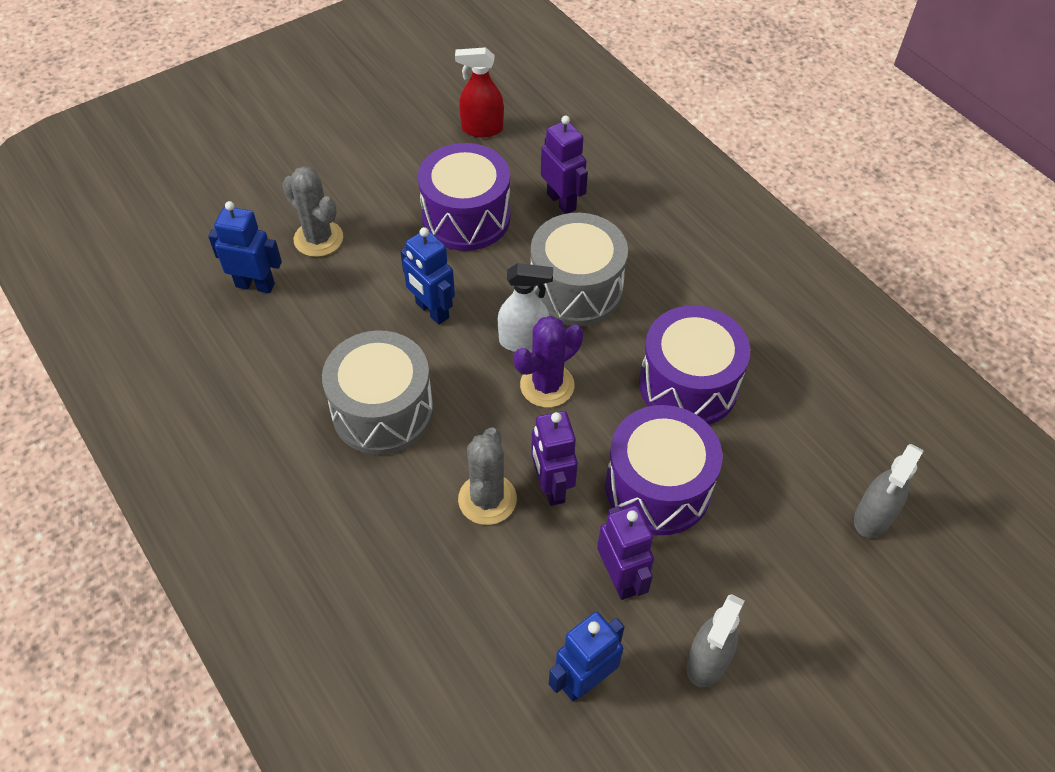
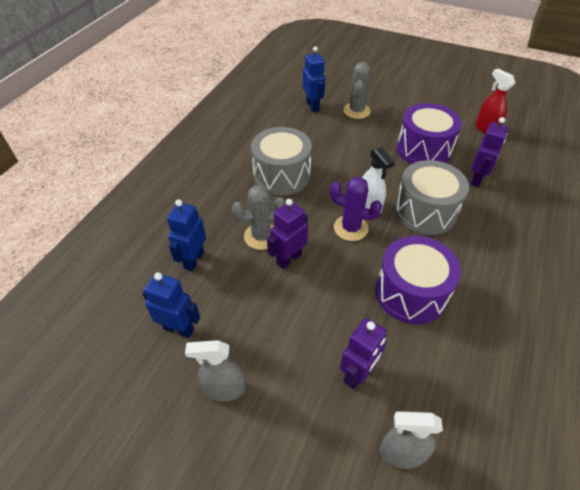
camera: 60 degrees right, 5 degrees down
blue robot [400,227,455,325] -> blue robot moved to [167,199,206,271]
purple robot [597,505,654,600] -> purple robot moved to [340,318,387,389]
purple drum [605,405,723,535] -> none

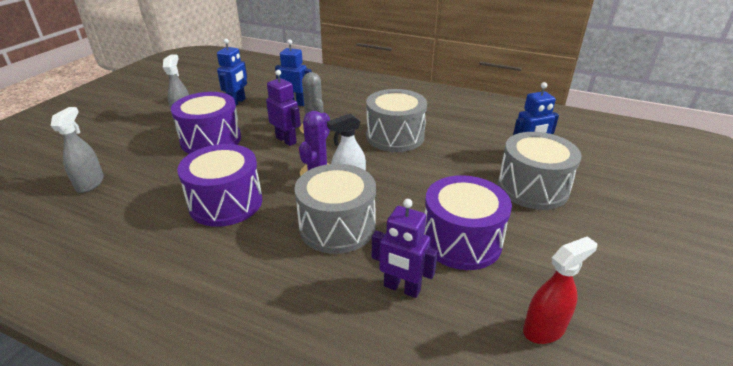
camera: 90 degrees right, 15 degrees down
purple robot [340,318,387,389] -> none
grey cactus [343,62,371,119] -> grey drum [498,132,582,210]
none -> purple drum [171,92,241,154]

